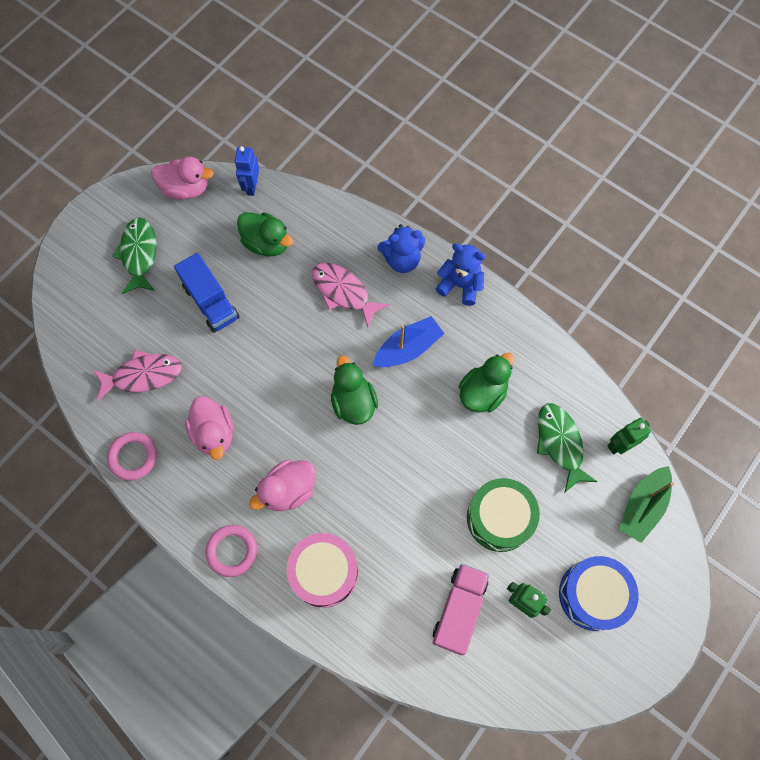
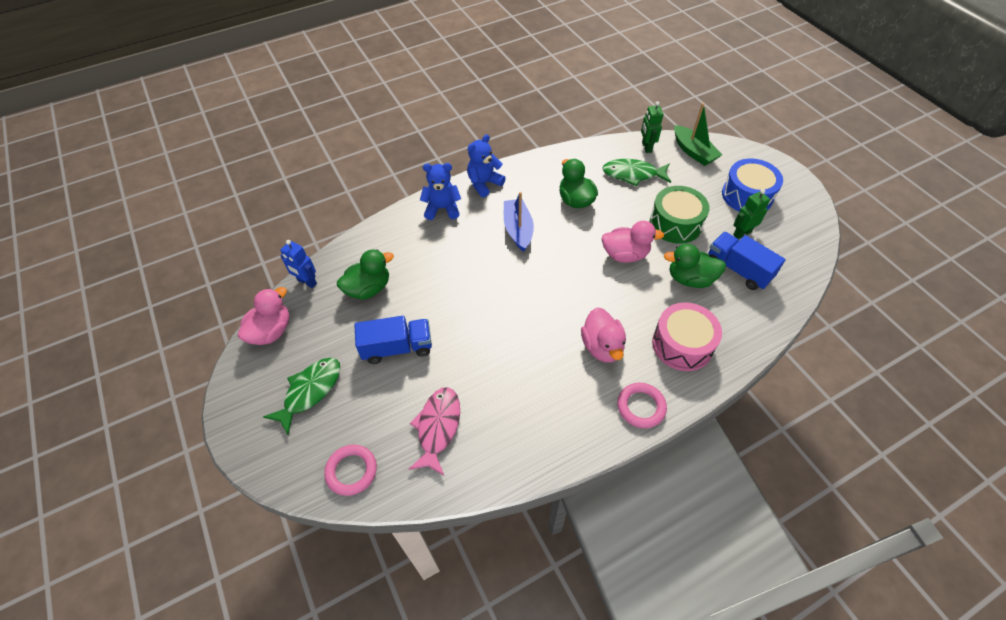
camera: 65 degrees left, 15 degrees down
pink ring [107,432,157,481] -> pink ring moved to [324,445,377,496]
green fish [112,217,157,294] -> green fish turned 105 degrees clockwise [263,358,340,435]
pink duck [185,396,233,460] -> pink duck moved to [602,221,664,263]
pink fish [312,263,389,327] -> none
green duck [331,356,378,425] -> green duck moved to [664,244,726,288]
blue teddy bear [377,224,425,273] -> blue teddy bear turned 105 degrees counterclockwise [420,163,461,220]
pink truck [433,564,489,655] -> blue truck [708,232,786,290]

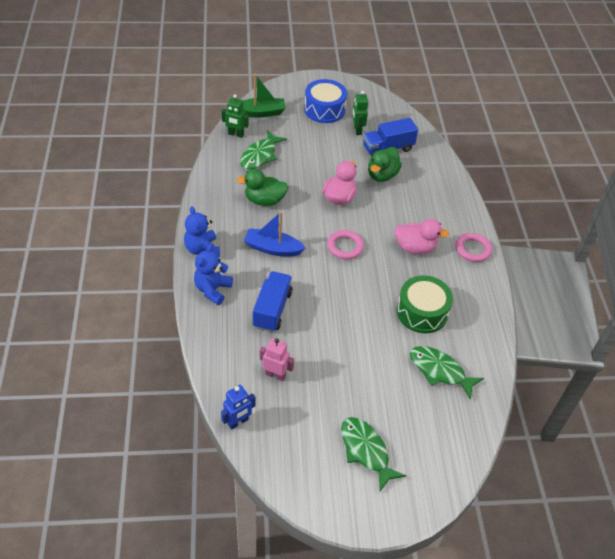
camera: 70 degrees left, 5 degrees down
pink duck [238,287,289,345] -> none
pink ring [324,445,377,496] -> pink ring moved to [327,230,364,259]
green duck [337,249,394,300] -> pink robot [260,338,294,381]
blue truck [355,316,432,364] -> blue truck moved to [253,271,293,332]
pink fish [409,387,460,475] -> green fish [410,346,484,400]
green drum [650,186,709,244] -> green drum moved to [397,275,453,333]
pink drum [652,302,722,371] -> none

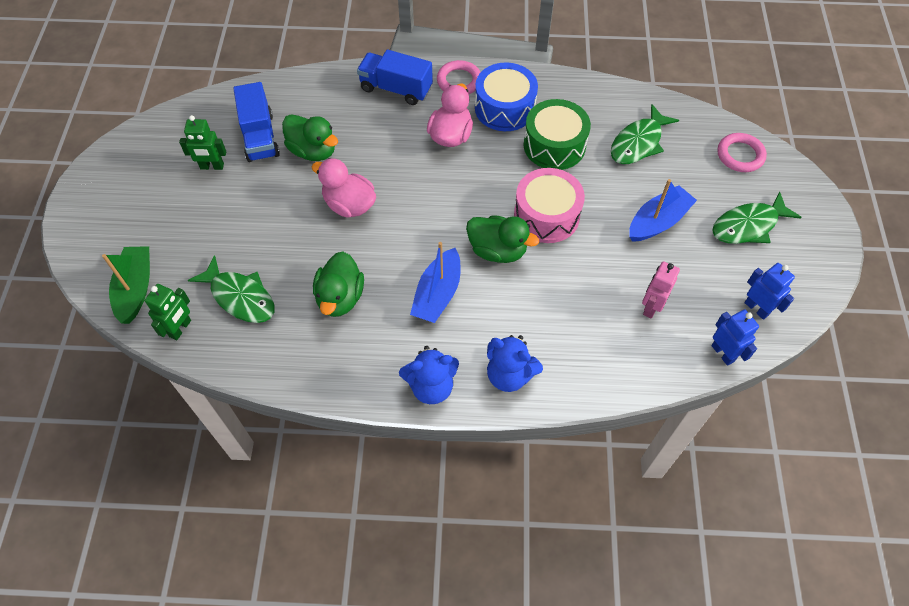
camera: 80 degrees left, 10 degrees up
blue truck [253,271,293,332] -> blue truck moved to [357,50,433,105]
blue drum [304,79,347,123] -> blue drum moved to [475,63,538,131]
pink ring [327,230,364,259] -> pink ring moved to [717,133,767,172]
none -> green duck [466,215,539,263]
none -> pink drum [514,168,585,243]
none -> blue boat [629,179,697,242]
none -> blue robot [744,263,795,320]

